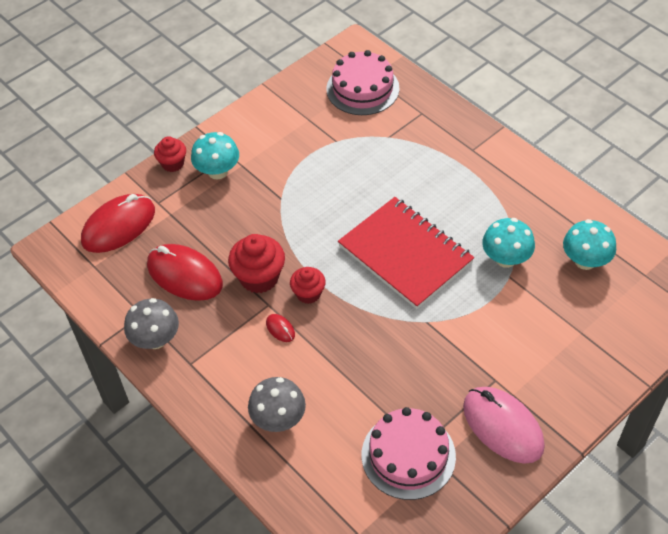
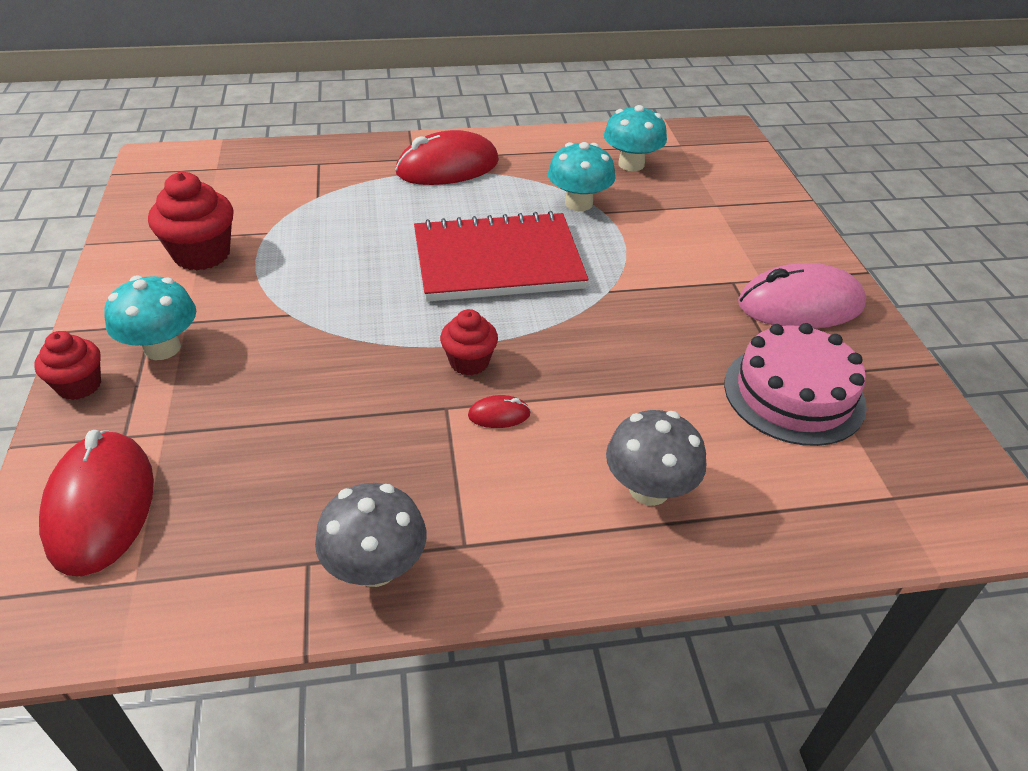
camera: 60 degrees left, 10 degrees down
red mouse [147,244,223,301] -> red mouse moved to [395,130,499,185]
red cupcake [228,234,285,293] -> red cupcake moved to [148,172,234,271]
pink cake [326,50,399,115] -> none

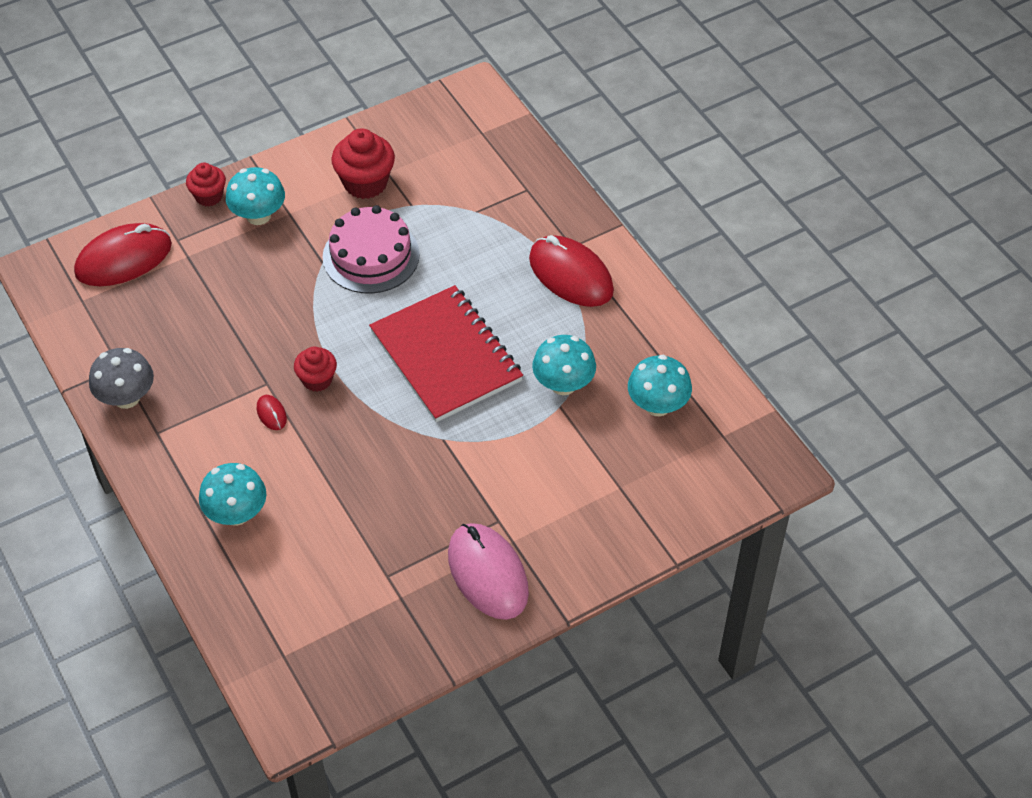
camera: 70 degrees right, 10 degrees up
grey mushroom [606,410,706,506] -> turquoise mushroom [199,463,266,526]
pink cake [724,323,867,446] -> pink cake moved to [323,205,420,294]

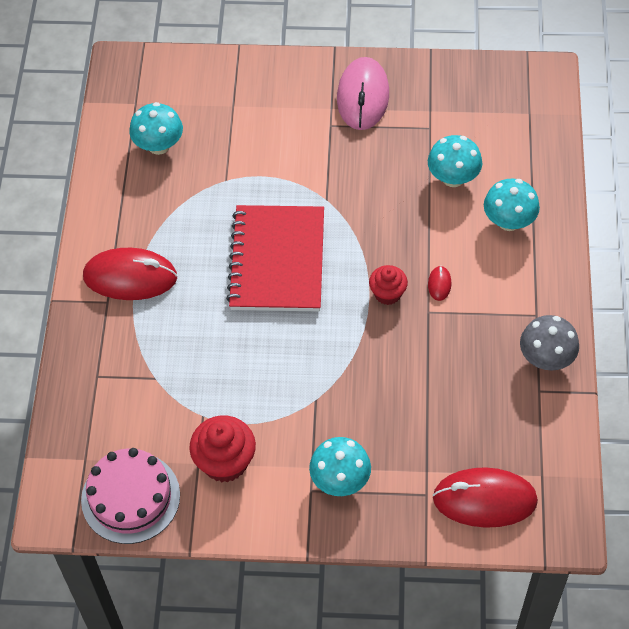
camera: 145 degrees left, 5 degrees up
red cupcake [186,163,226,206] -> none
pink cake [323,205,420,294] -> pink cake moved to [81,448,180,544]
red mouse [529,235,614,307] -> red mouse turned 75 degrees counterclockwise [83,248,177,300]
turquoise mushroom [532,335,596,395] -> turquoise mushroom moved to [428,135,482,187]

